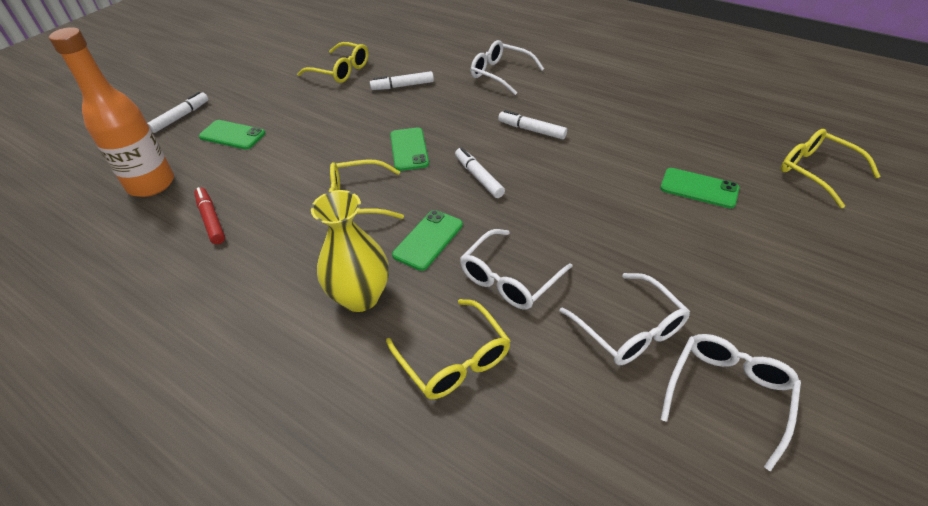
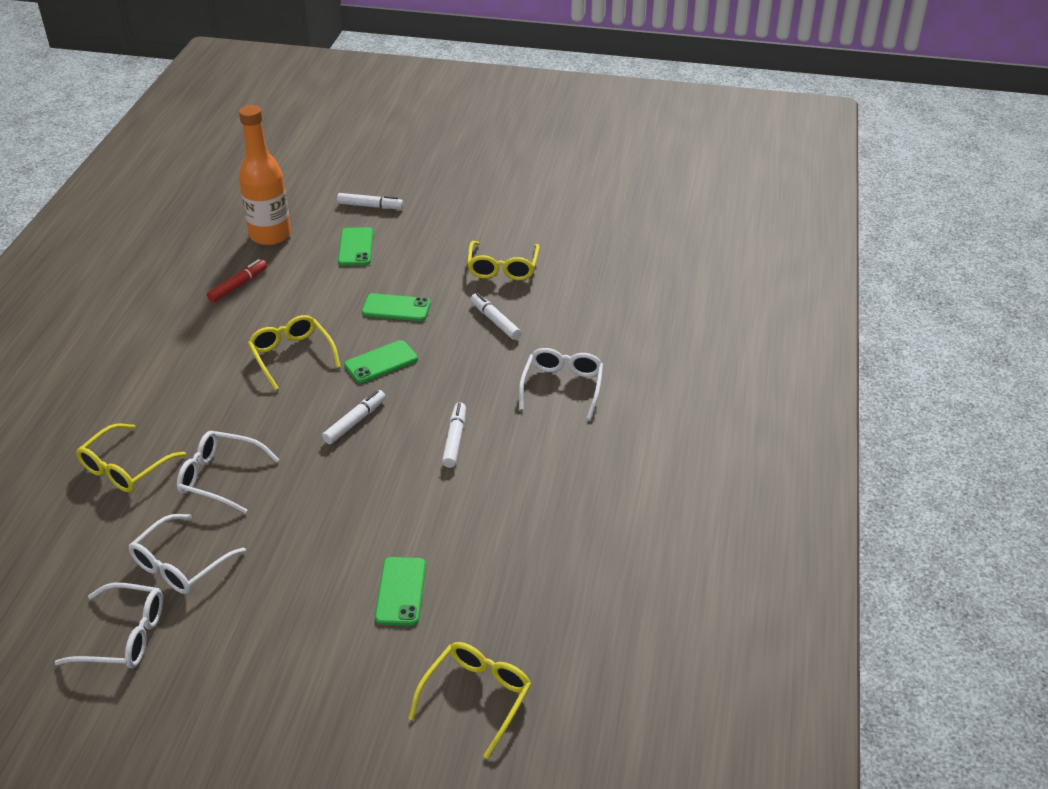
camera: 65 degrees right, 5 degrees down
yellow vase [311,190,389,312] -> none
green phone [392,210,463,271] -> green phone moved to [362,293,431,321]

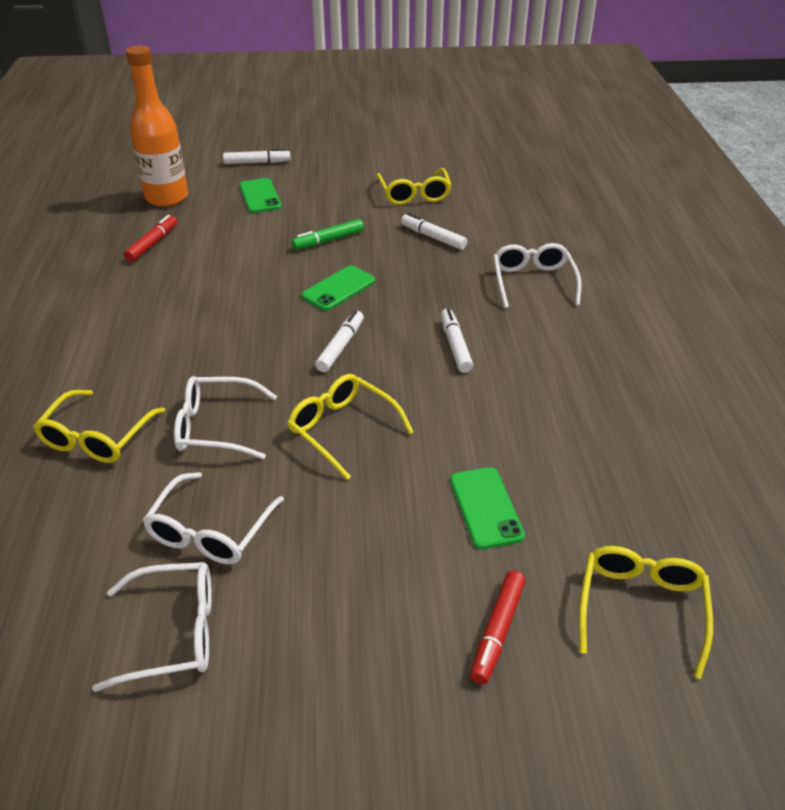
camera: 15 degrees left, 0 degrees up
yellow glasses [248,315,341,390] -> yellow glasses moved to [288,374,414,480]
green phone [362,293,431,321] -> green marker [292,219,364,250]
none -> red marker [470,570,526,684]

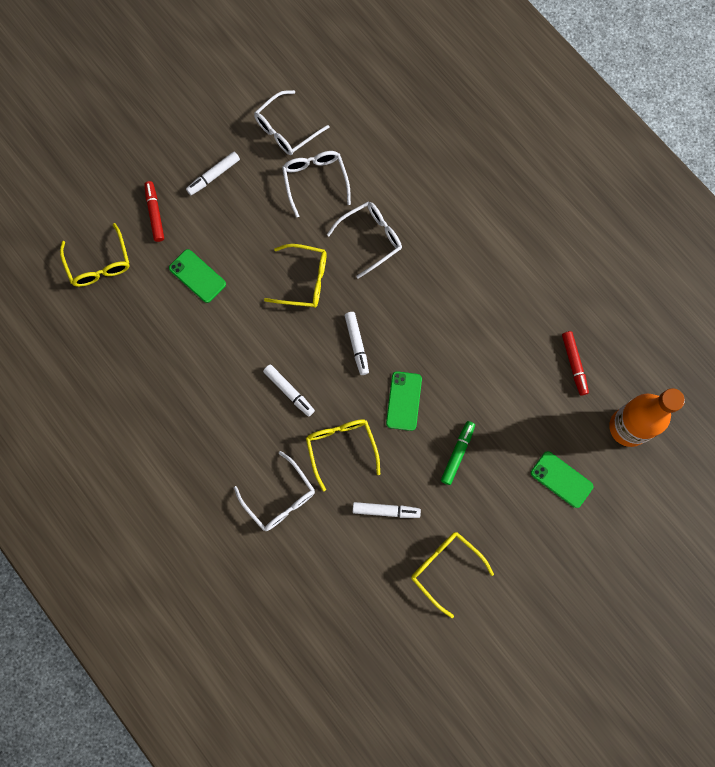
camera: 145 degrees right, 35 degrees up
yellow glasses [33,390,165,463] -> yellow glasses moved to [306,419,380,491]
white marker [223,149,291,164] -> white marker moved to [186,152,240,195]

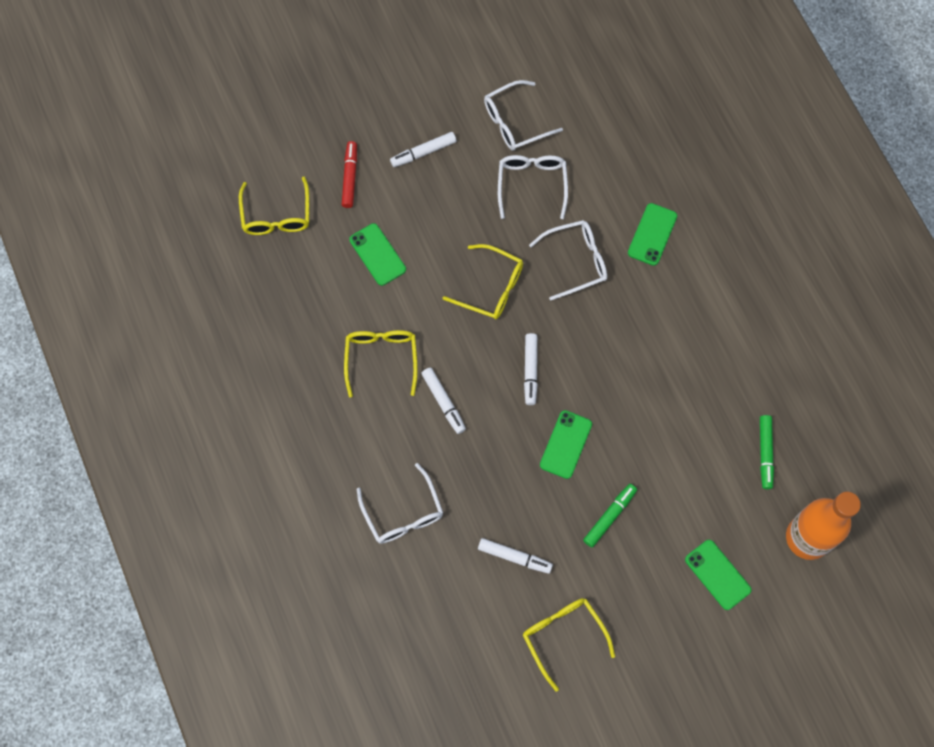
camera: 15 degrees right, 5 degrees down
yellow glasses [306,419,380,491] -> yellow glasses moved to [344,330,418,397]
red marker [562,331,589,396] -> green marker [760,415,774,489]
none -> green phone [628,203,677,266]

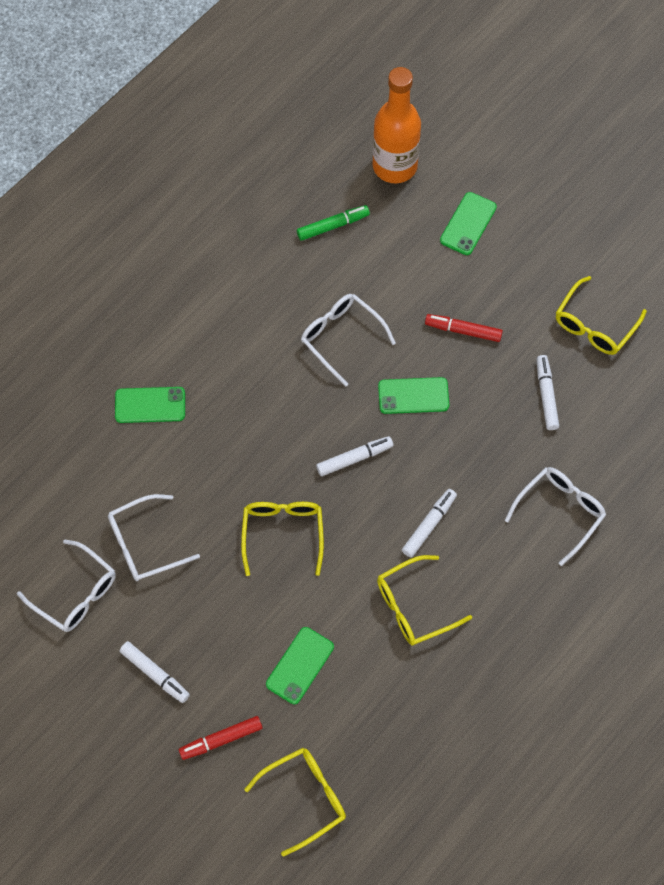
camera: 115 degrees left, 5 degrees down
white glasses [529,220,607,300] -> white glasses moved to [301,294,396,387]
green marker [583,484,637,547] -> red marker [425,314,503,342]

